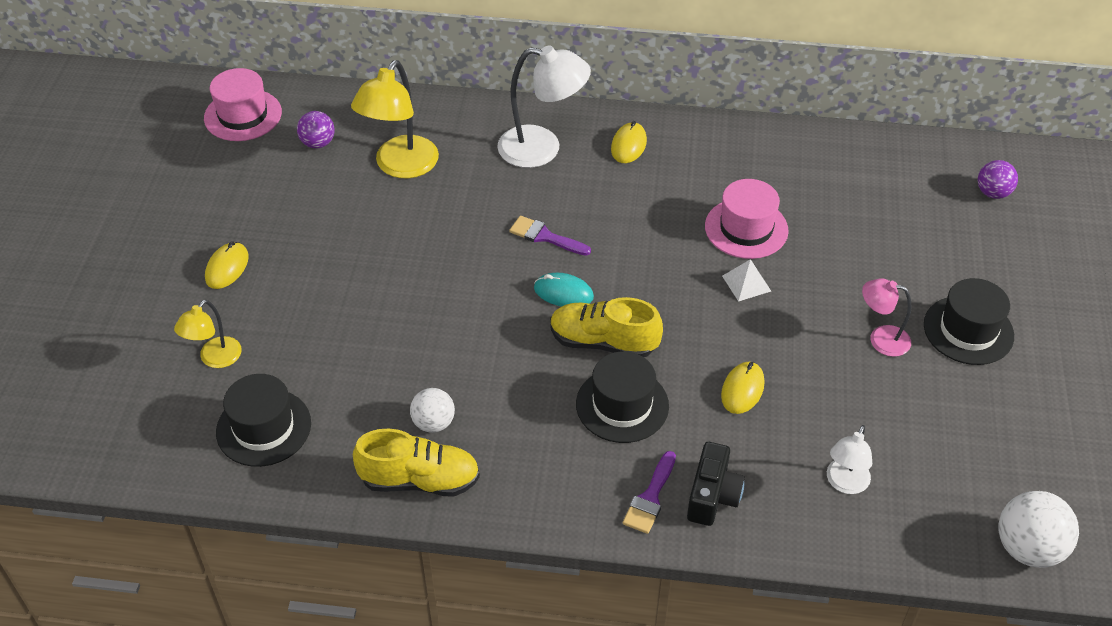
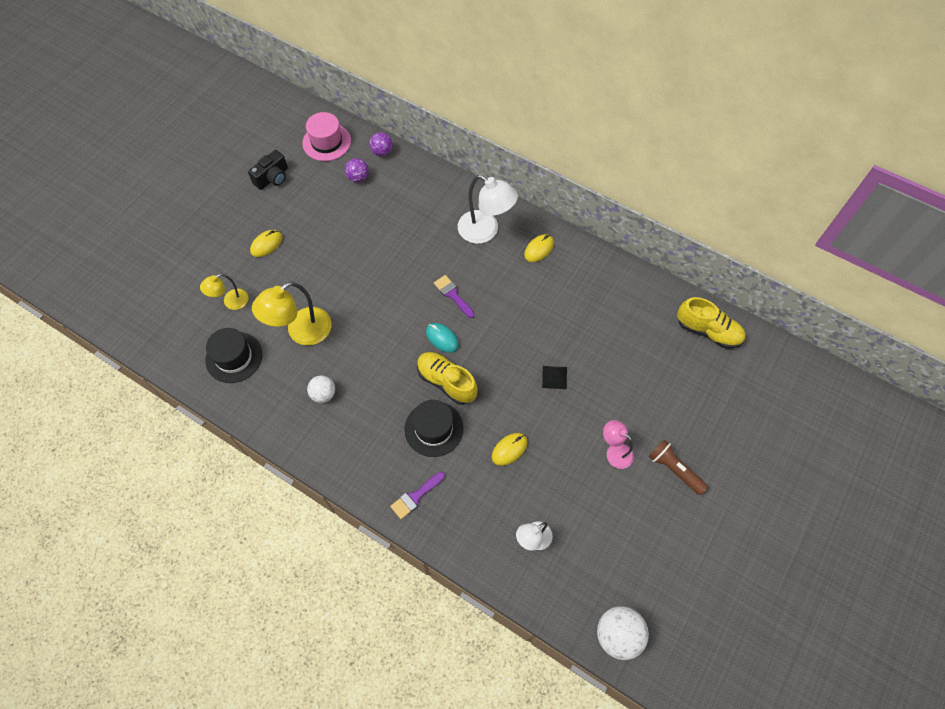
camera: 25 degrees right, 15 degrees up
yellow lamp [351,60,439,178] -> yellow lamp moved to [252,281,332,345]
yellow shoe [353,429,480,497] -> yellow shoe moved to [677,297,746,349]
black camera [687,442,745,526] -> black camera moved to [248,150,288,190]
pink hat [705,179,789,259] -> none
white pyramid [722,259,771,302] -> black pyramid [542,366,567,389]
black hat [924,278,1014,365] -> brown flashlight [649,439,708,495]
purple ball [978,160,1018,199] -> purple ball moved to [369,132,393,156]

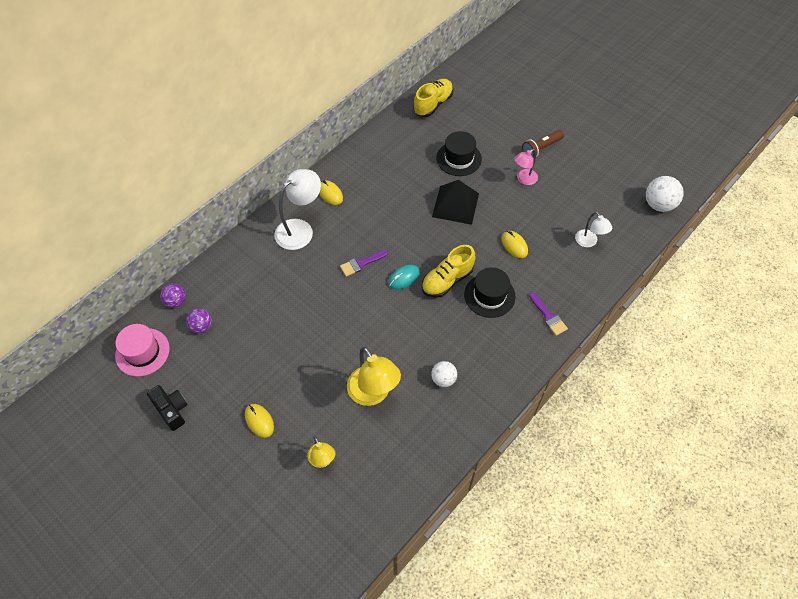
camera: 80 degrees left, 5 degrees down
black hat [205,328,262,383] -> black hat moved to [436,131,482,176]
black pyramid [542,366,567,389] -> black pyramid [432,180,479,225], size x1.99

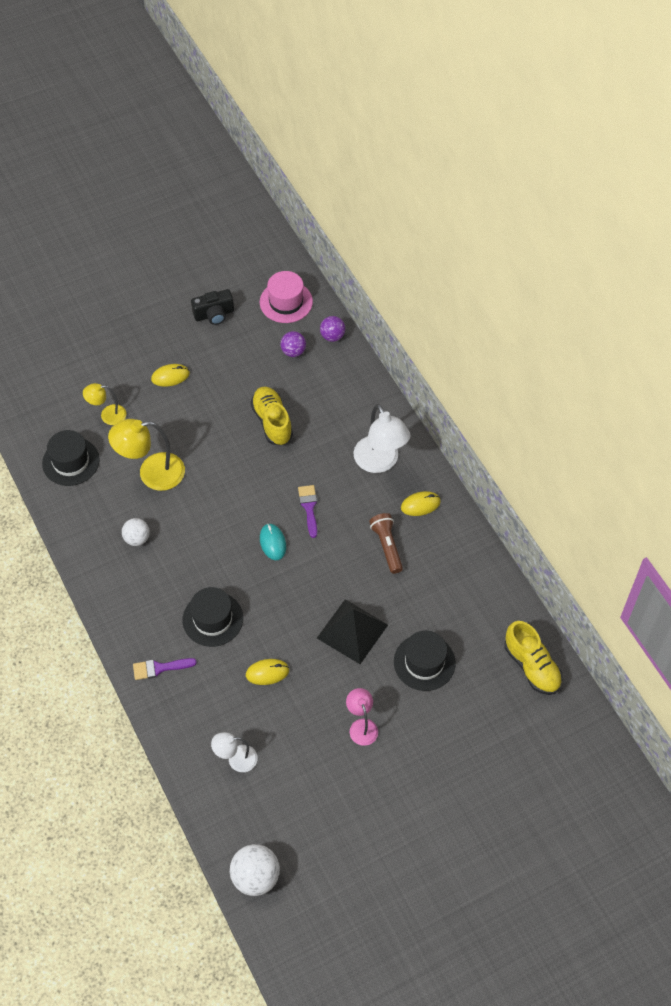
camera: 110 degrees right, 0 degrees up
yellow shoe [422,245,476,298] -> yellow shoe moved to [251,387,293,445]
brown flashlight [522,130,564,158] -> brown flashlight moved to [369,513,403,574]
none -> black hat [42,430,100,486]

